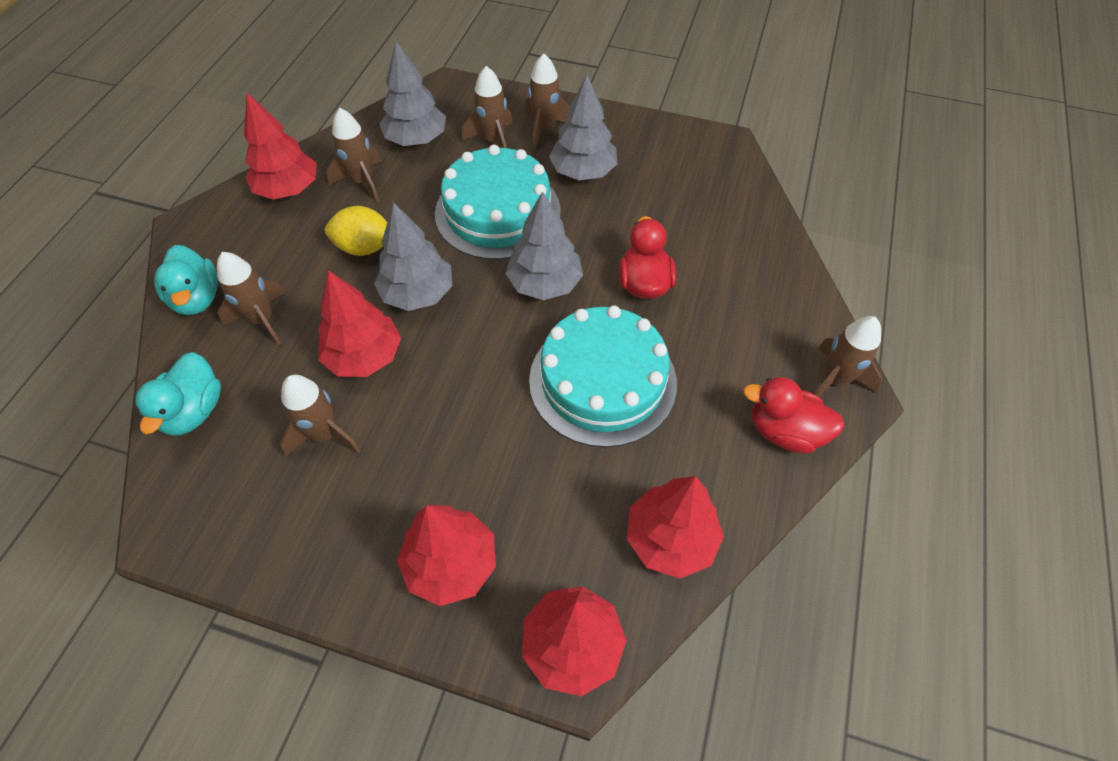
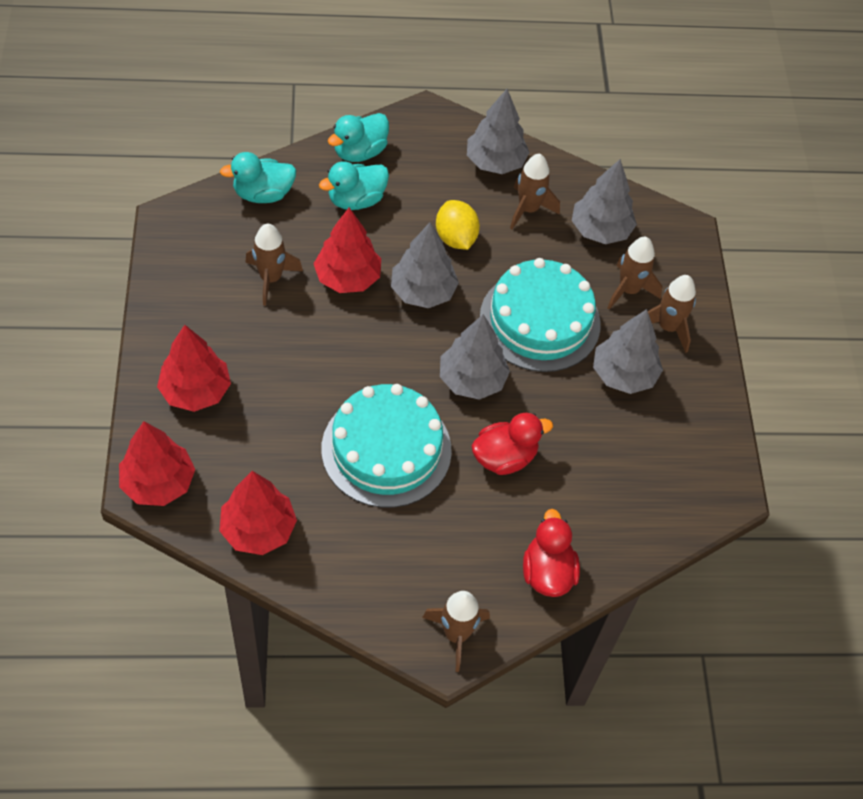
camera: 65 degrees right, 0 degrees up
brown rocket [217,252,285,345] -> turquoise duck [319,161,389,210]
red tree [244,93,317,199] -> grey tree [467,89,530,174]
red duck [743,377,845,454] -> red duck moved to [523,509,580,597]

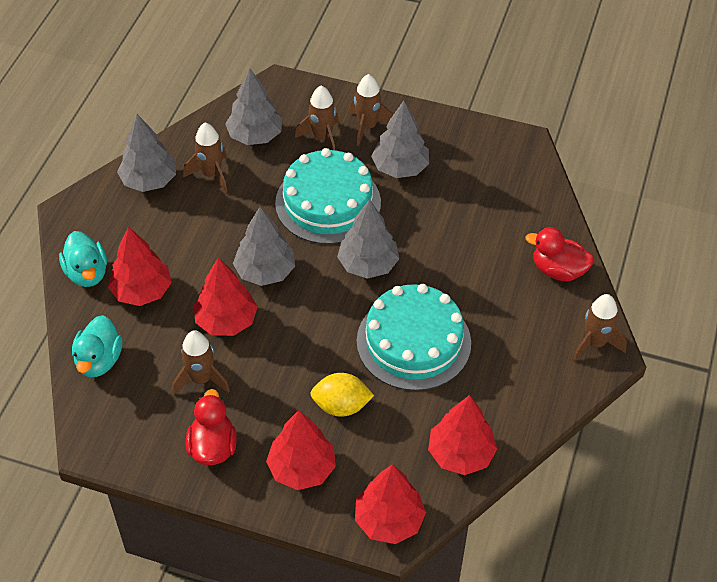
camera: 65 degrees left, 5 degrees down
turquoise duck [319,161,389,210] -> red tree [108,227,172,306]
yellow lemon [436,200,480,250] -> yellow lemon moved to [310,373,374,417]
red duck [472,413,553,475] -> red duck moved to [186,389,237,465]

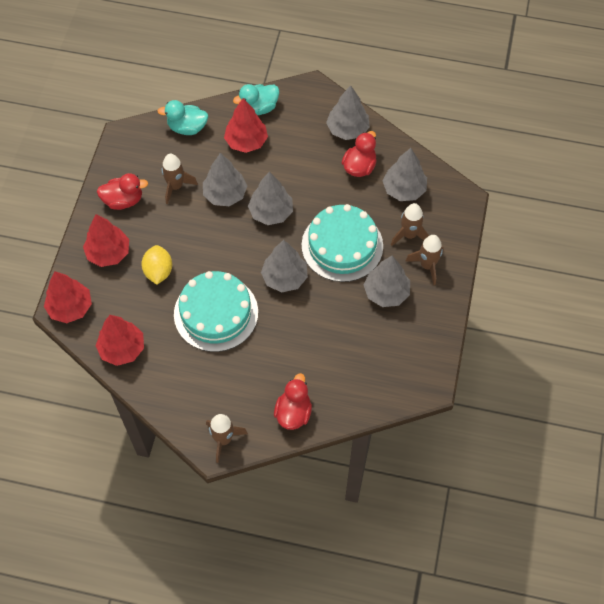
camera: 85 degrees right, 10 degrees up
brown rocket [183,122,227,193] -> red duck [342,131,377,177]
red tree [194,257,258,336] -> grey tree [203,153,247,206]

